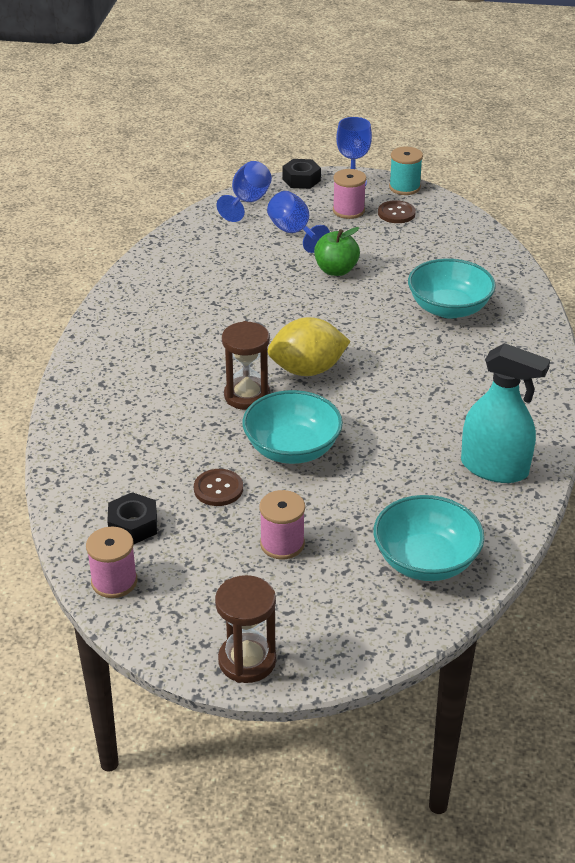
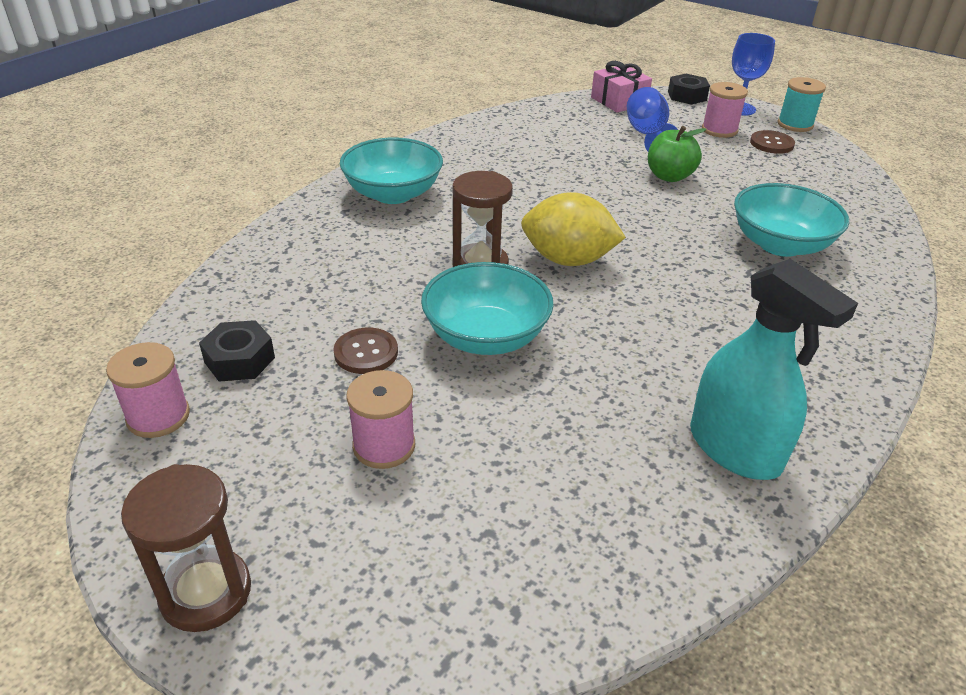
camera: 25 degrees right, 0 degrees up
blue goblet [216,161,272,222] -> pink gift [591,61,652,112]
turquoise bowl [374,495,484,581] -> turquoise bowl moved to [340,138,443,204]

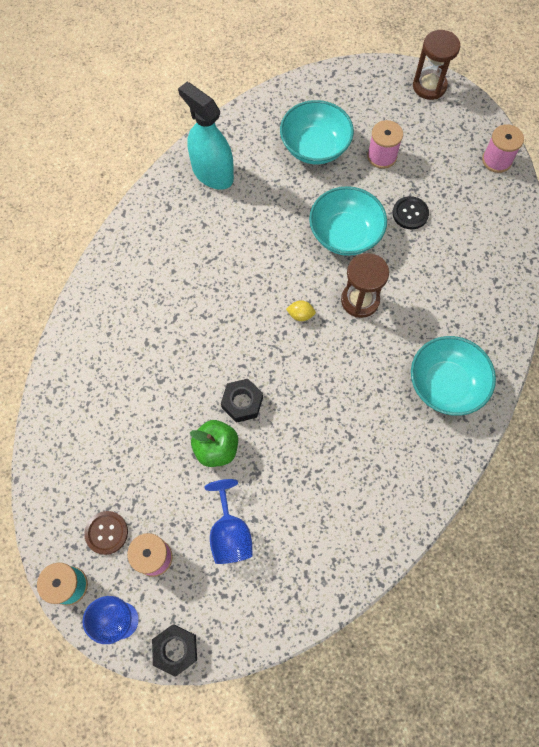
camera: 175 degrees right, 30 degrees up
black nut [199,320,275,382] -> black nut moved to [221,379,263,423]
brown button [333,328,398,374] -> black button [392,196,429,229]
yellow lemon [521,192,626,266] -> yellow lemon [286,300,316,321], size x0.41
pink gift [591,61,652,112] -> none
turquoise bowl [734,183,849,257] -> turquoise bowl moved to [280,100,354,164]

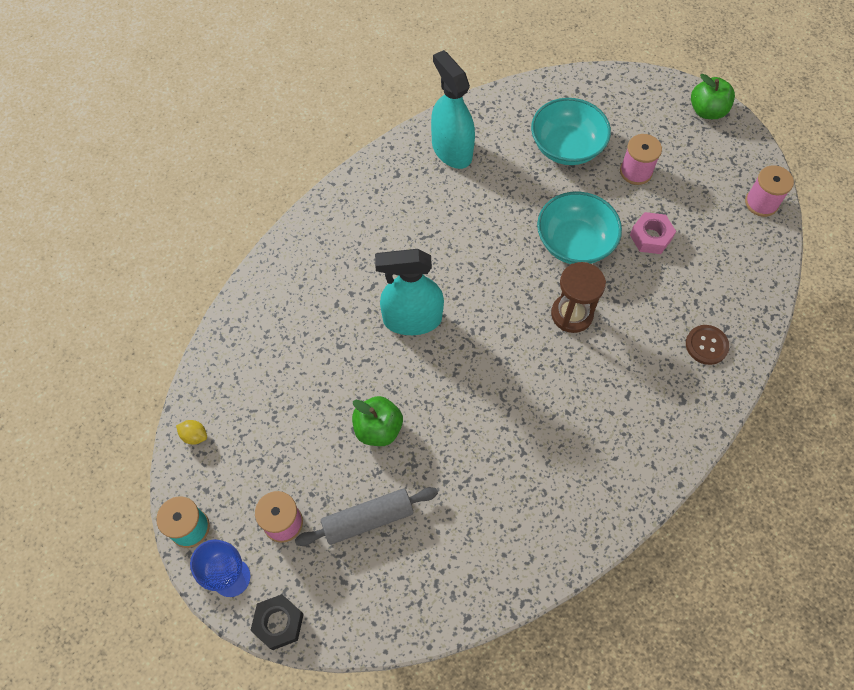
camera: 15 degrees right, 5 degrees down
brown button [84,511,128,555] -> brown button moved to [686,325,729,365]
blue goblet [205,479,253,564] -> grey rolling pin [295,487,438,546]
black nut [221,379,263,423] -> none
yellow lemon [286,300,316,321] -> yellow lemon moved to [176,420,207,445]
black button [392,196,429,229] -> pink nut [630,212,676,254]
turquoise bowl [411,336,496,416] -> none
brown hourglass [413,30,460,100] -> green apple [691,74,735,119]
none -> turquoise spray bottle [375,249,444,335]

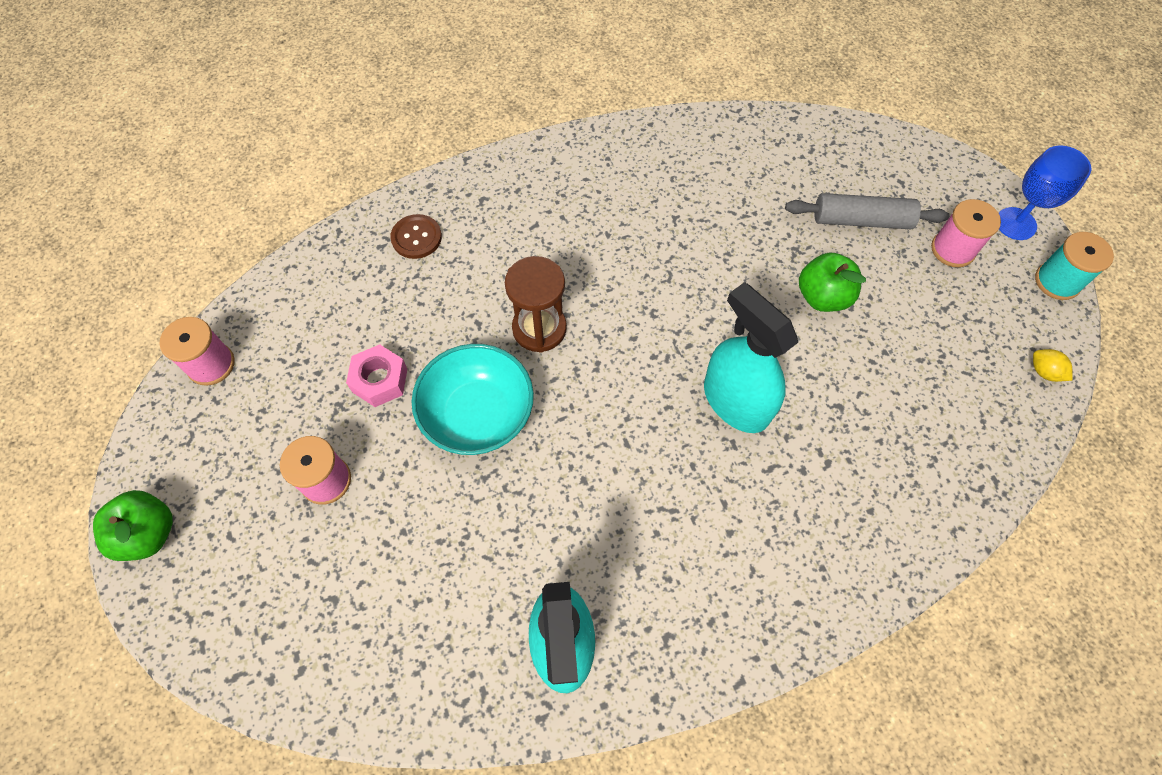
camera: 155 degrees left, 0 degrees up
black nut [250,594,304,650] -> none
turquoise spray bottle [375,249,444,335] -> turquoise spray bottle turned 150 degrees counterclockwise [704,282,798,433]
turquoise bowl [531,98,611,165] -> none

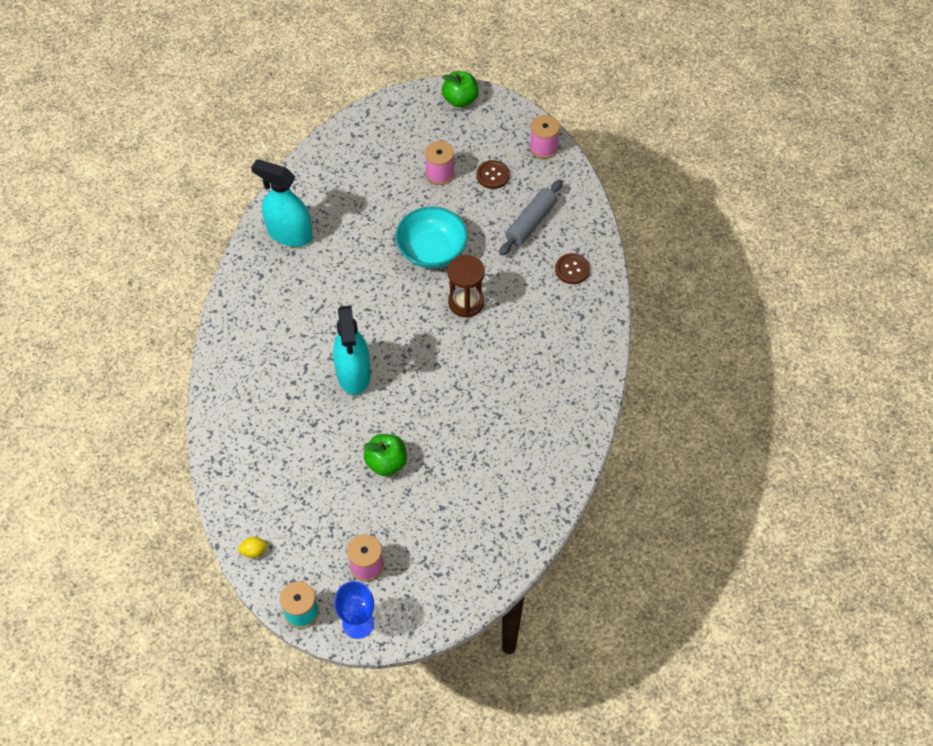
camera: 120 degrees right, 5 degrees down
pink nut [346,344,407,407] -> none
turquoise spray bottle [704,282,798,433] -> turquoise spray bottle turned 90 degrees clockwise [333,306,371,395]
grey rolling pin [785,193,950,229] -> grey rolling pin moved to [499,180,563,256]
none -> brown button [476,160,510,189]

